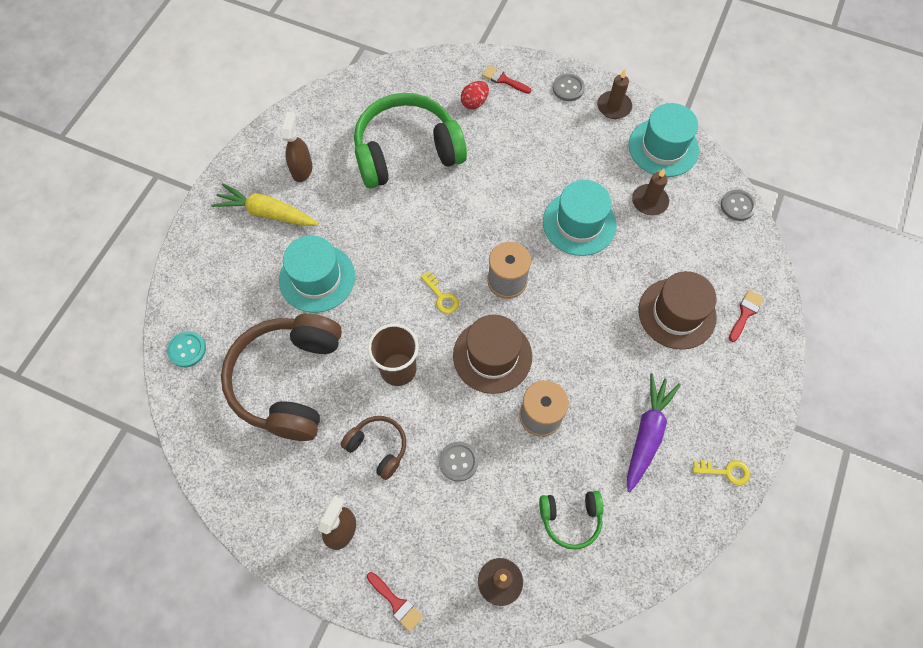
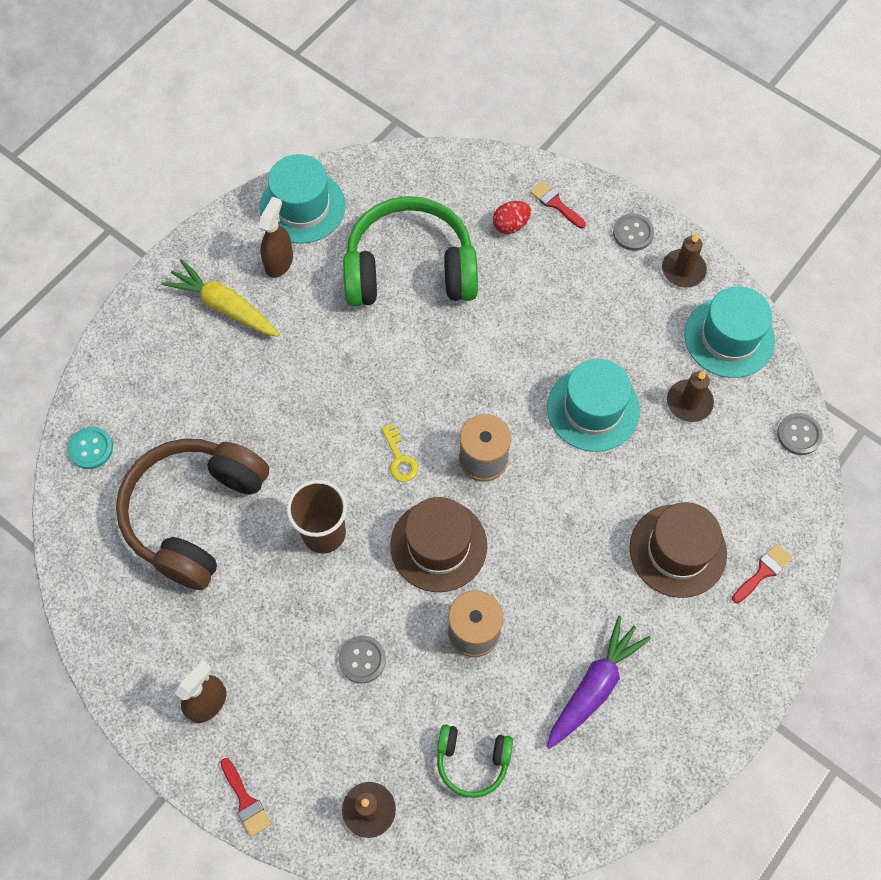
camera: 15 degrees right, 0 degrees up
turquoise hat [279,235,355,313] -> turquoise hat moved to [259,154,346,243]
brown headphones [341,416,406,480] -> none
yellow key [693,460,750,486] -> none

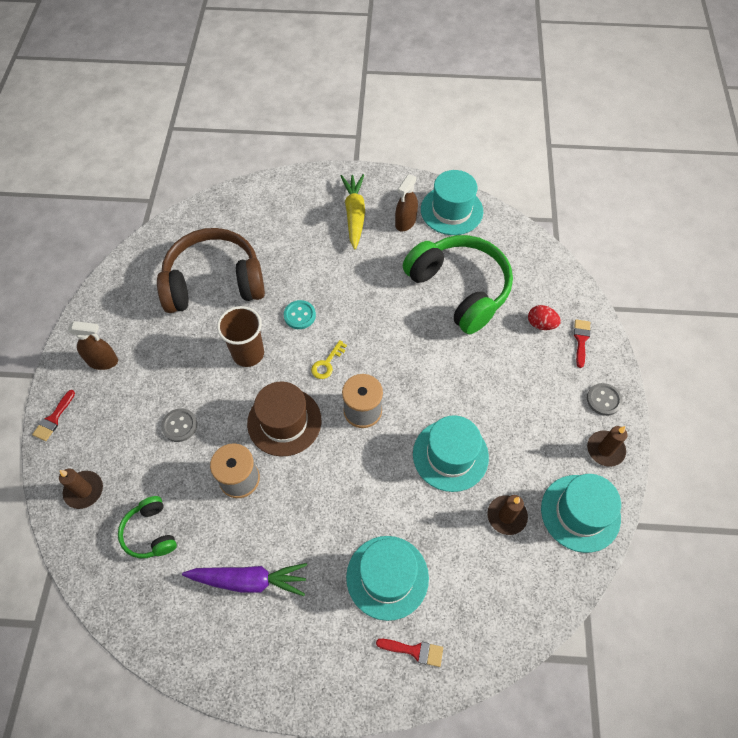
camera: 55 degrees right, 5 degrees down
turquoise button [68,427,113,469] -> turquoise button moved to [284,300,316,329]
brown spray bottle [258,197,293,278] -> brown spray bottle turned 135 degrees clockwise [395,174,418,231]
brown hat [629,502,727,598] -> turquoise hat [346,536,429,621]
grey button [777,413,823,455] -> none

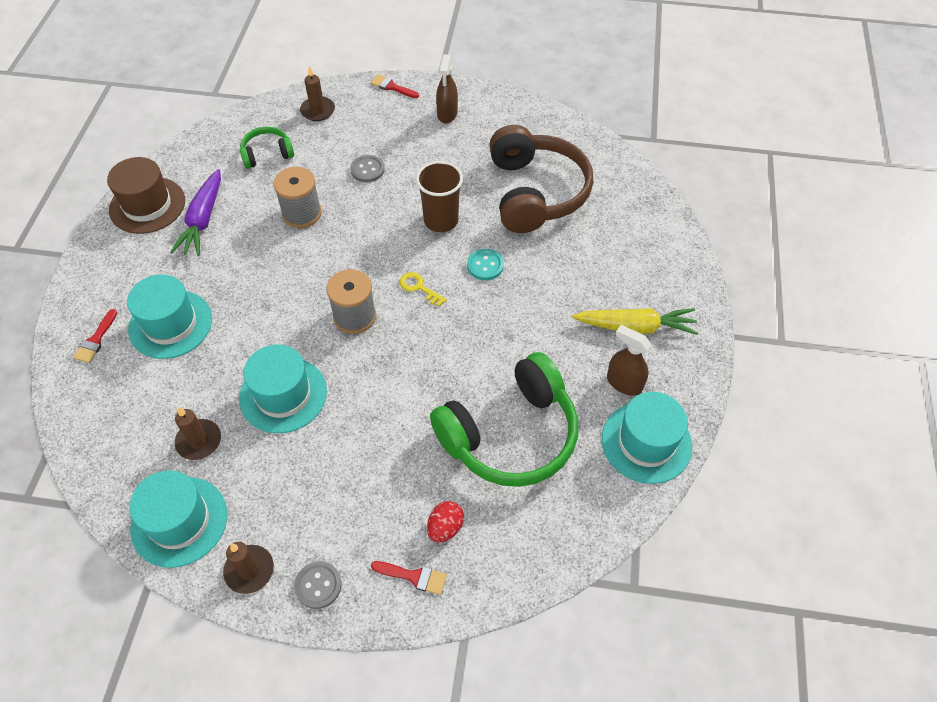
camera: 95 degrees right, 5 degrees down
brown hat [247,381,321,456] -> brown hat moved to [107,157,185,234]

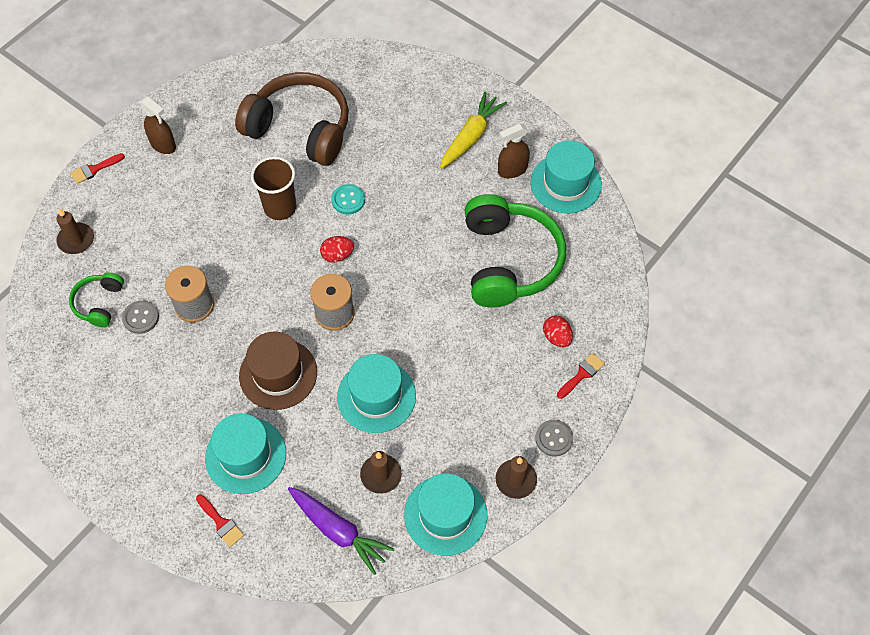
camera: 60 degrees left, 5 degrees up
brown hat [107,157,185,234] -> brown hat moved to [239,332,317,410]
purple carrot [170,169,221,256] -> purple carrot moved to [288,487,394,575]
grey button [350,155,385,182] -> grey button moved to [122,300,159,334]
yellow key [399,272,447,307] -> red egg [320,236,354,263]

